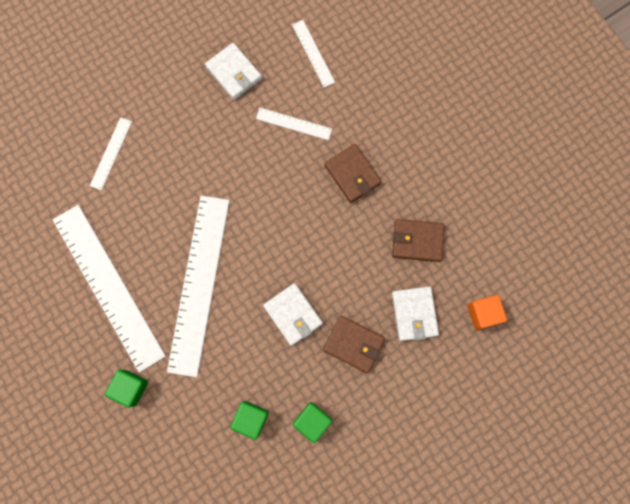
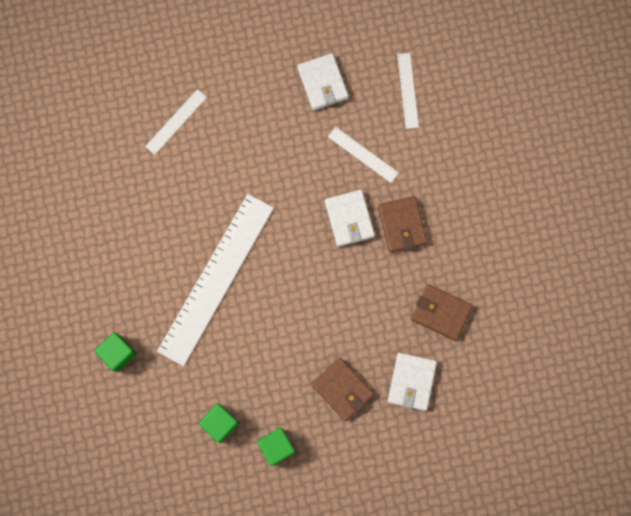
camera: 20 degrees right, 0 degrees up
white ruler [53,205,166,373] -> none
white wallet [263,283,323,346] -> white wallet moved to [325,190,375,247]
orange cube [467,295,507,330] -> none

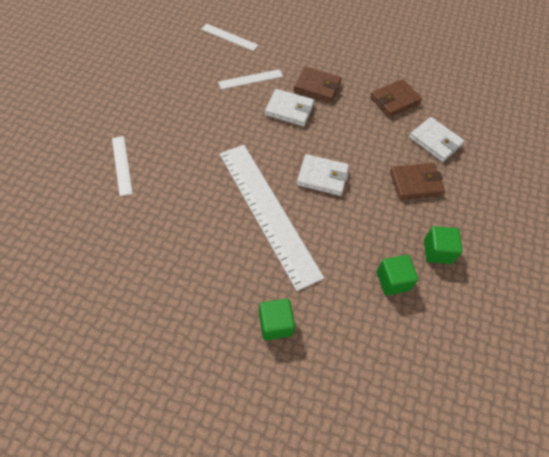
camera: 60 degrees left, 20 degrees down
white wallet [297,53,349,110] -> white wallet moved to [297,154,349,196]

